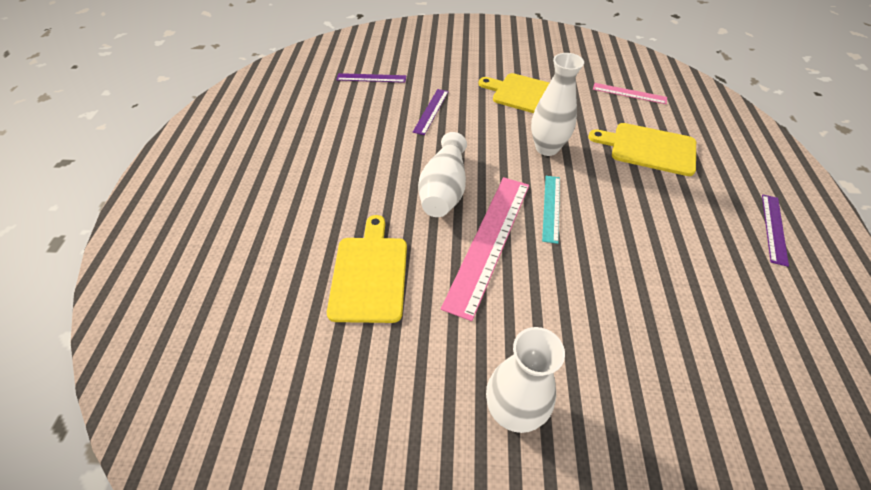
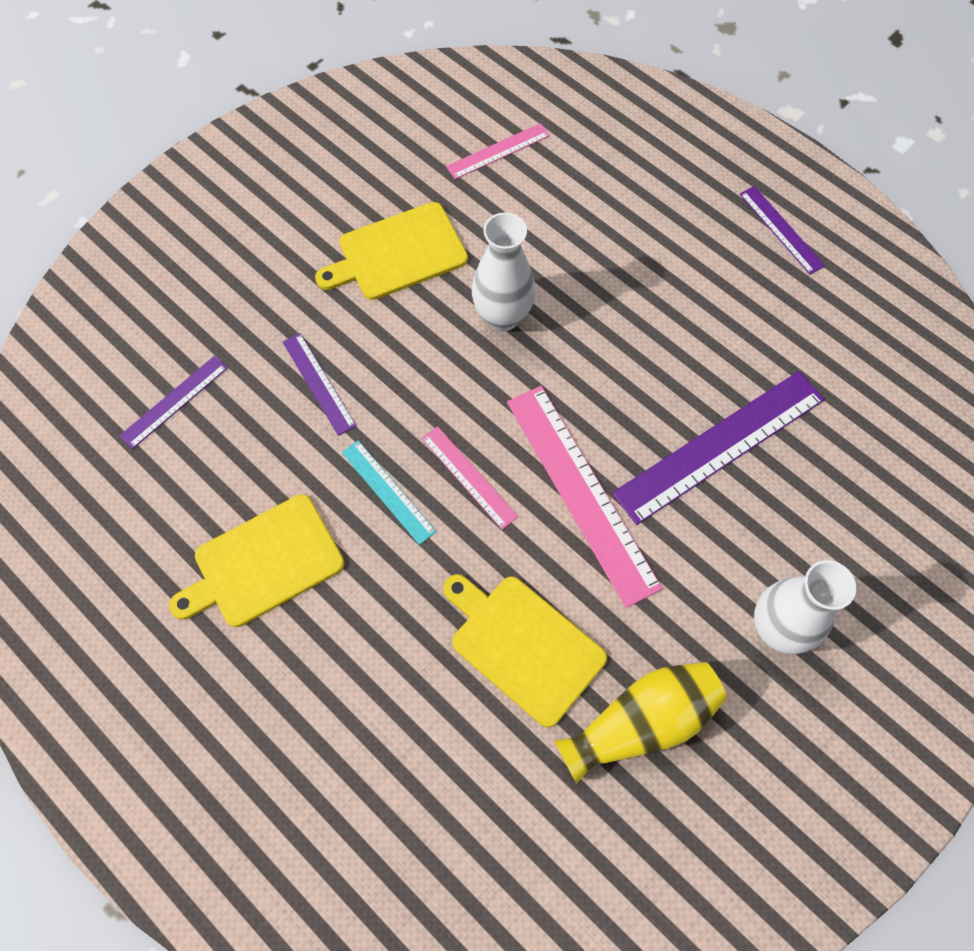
camera: 50 degrees left, 15 degrees up
white vase [418,132,467,217] -> pink ruler [421,426,518,530]
turquoise ruler [542,176,560,244] -> turquoise ruler moved to [342,440,436,545]
yellow cutting board [588,123,696,176] -> yellow cutting board moved to [169,494,345,627]
none -> yellow vase [554,662,727,784]
none -> purple ruler [612,371,825,525]

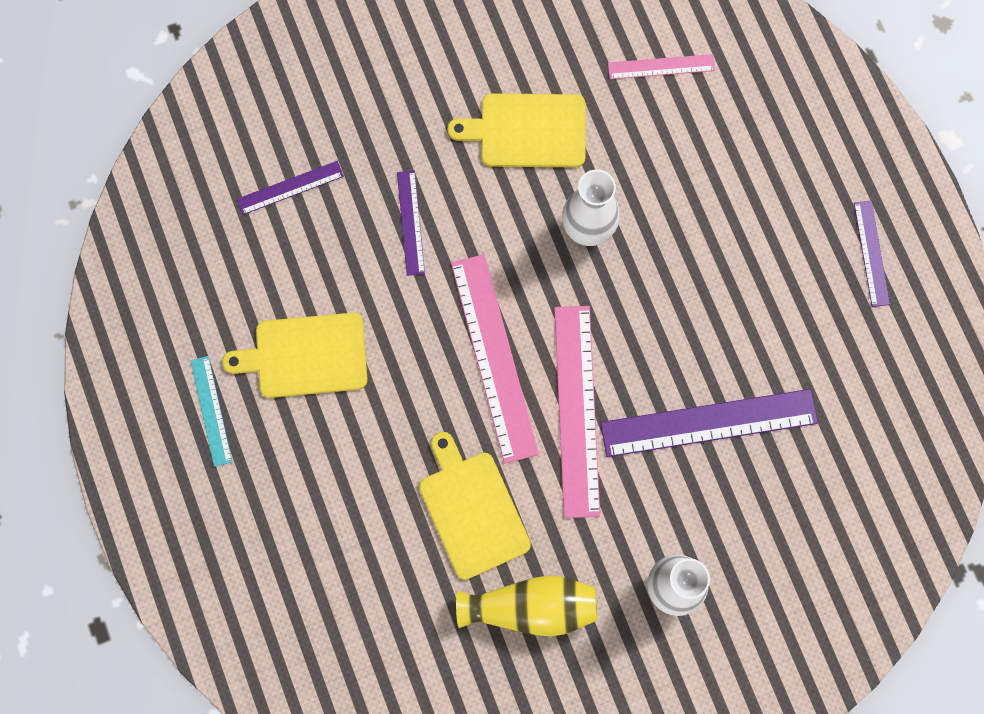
camera: 25 degrees right, 10 degrees up
turquoise ruler [342,440,436,545] -> turquoise ruler moved to [190,356,232,467]
pink ruler [421,426,518,530] -> pink ruler [451,254,539,464], size x1.92

